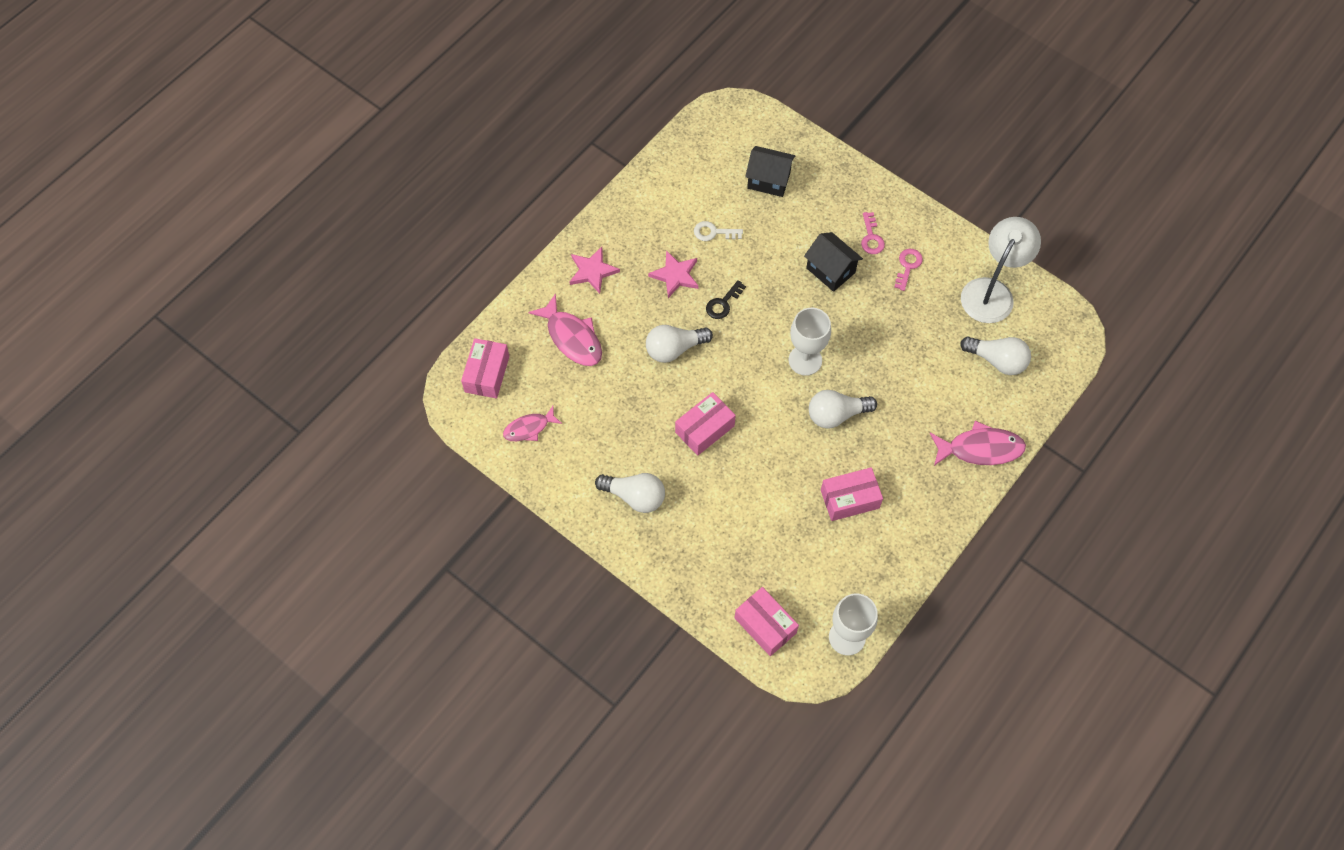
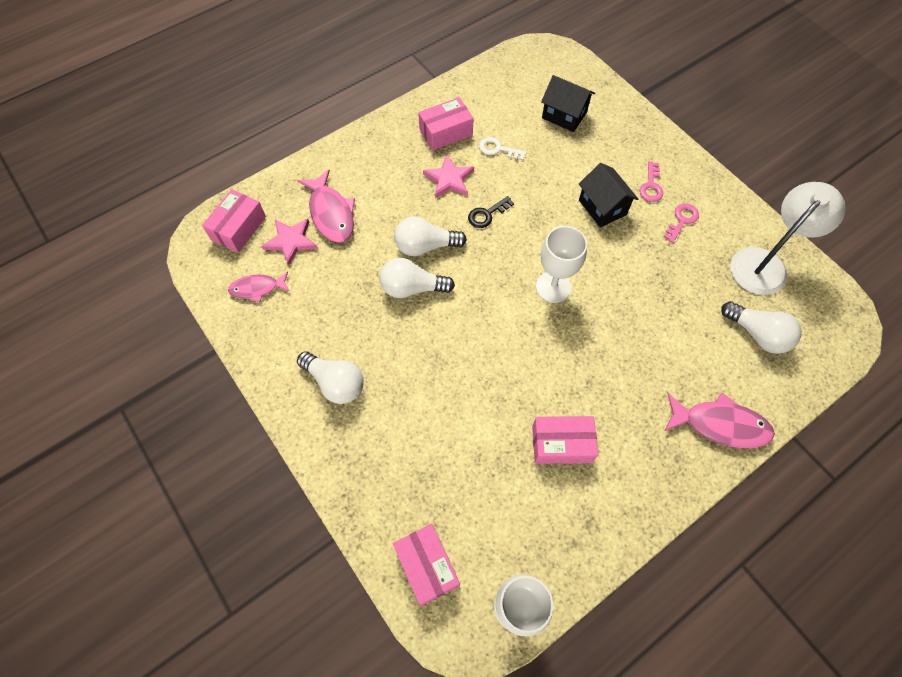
camera: 15 degrees right, 0 degrees up
pink star [569,247,620,294] -> pink star moved to [262,219,318,265]
pink box [675,392,736,456] -> pink box moved to [418,97,473,151]
white light bulb [809,390,877,429] -> white light bulb moved to [380,258,455,298]

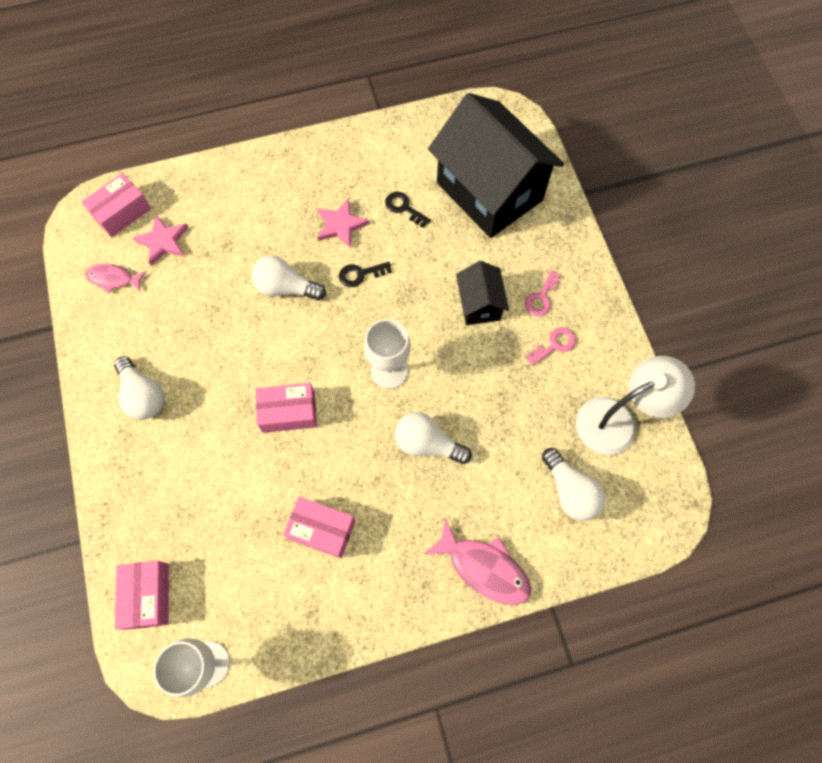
camera: 20 degrees right, 5 degrees up
pink fish [297,169,355,243] -> none
white light bulb [380,258,455,298] -> white light bulb moved to [395,412,472,464]
pink box [418,97,473,151] -> pink box moved to [256,383,317,433]
white key [479,137,527,160] -> black key [385,192,431,228]
black house [541,75,595,132] -> black house [428,93,564,238], size x2.14

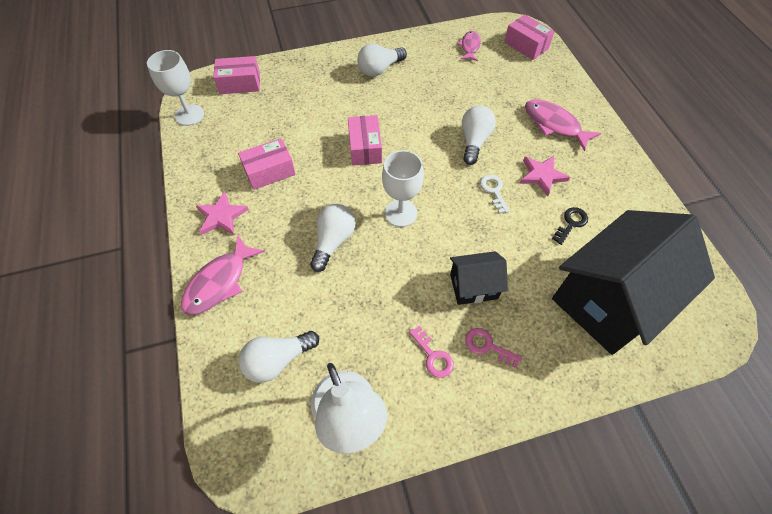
camera: 90 degrees right, 10 degrees down
pink star [133,215,189,265] -> pink star moved to [196,191,249,235]
pink box [283,497,356,558] -> pink box turned 45 degrees clockwise [238,138,296,190]
black key [339,262,392,287] -> white key [480,175,510,214]
none -> pink fish [525,99,601,152]

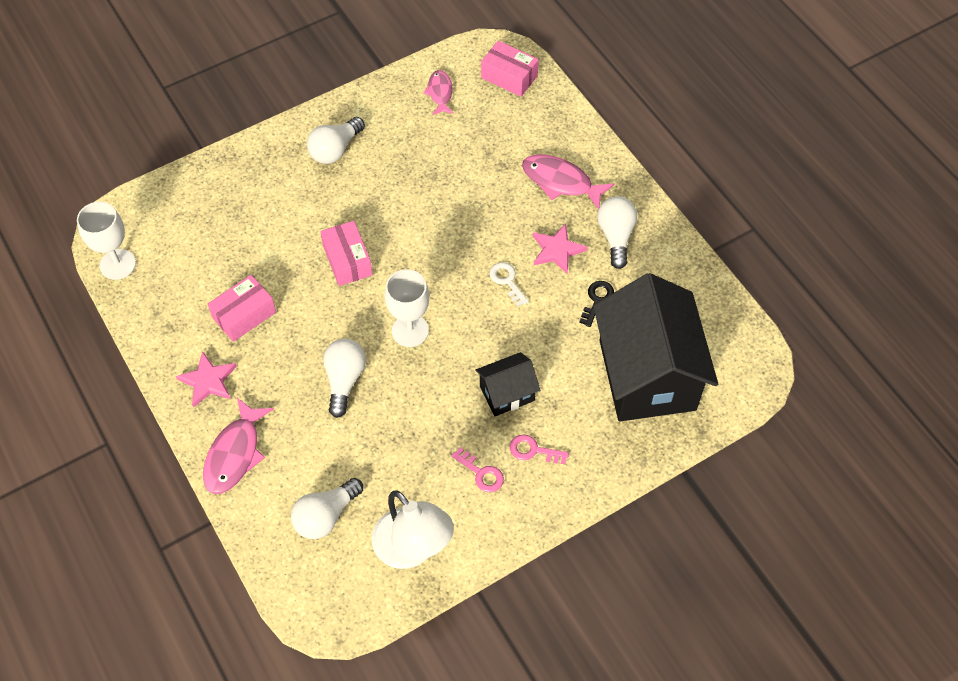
camera: 15 degrees left, 0 degrees up
pink box [213,56,260,94] -> none
white light bulb [462,105,496,165] -> white light bulb moved to [597,196,637,269]
black house [552,210,715,355] -> black house turned 45 degrees counterclockwise [593,273,718,421]

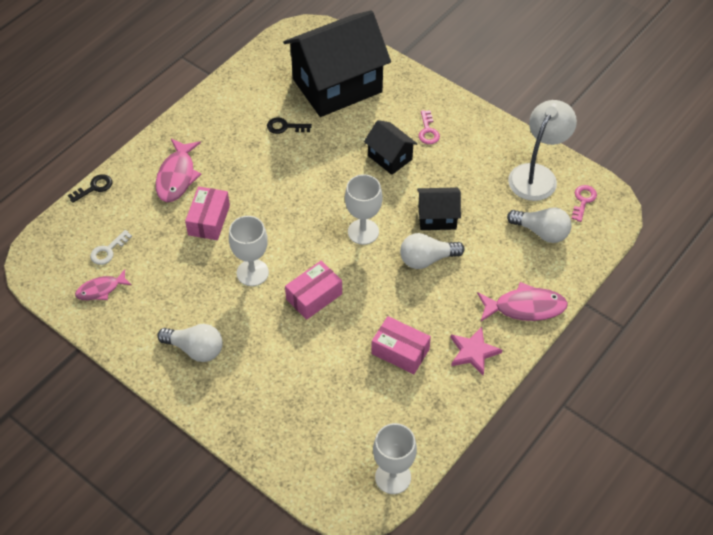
camera: 110 degrees left, 5 degrees down
pink key [452,447,504,492] -> pink key moved to [571,185,597,222]
pink box [481,40,539,97] -> pink box moved to [185,186,230,240]
white key [489,262,529,307] -> white key moved to [90,230,132,265]
pink star [533,224,587,274] -> none
white light bulb [597,196,637,269] -> none
none -> black key [68,174,112,203]
none -> white goblet [229,216,269,286]
none -> black house [417,187,461,230]

